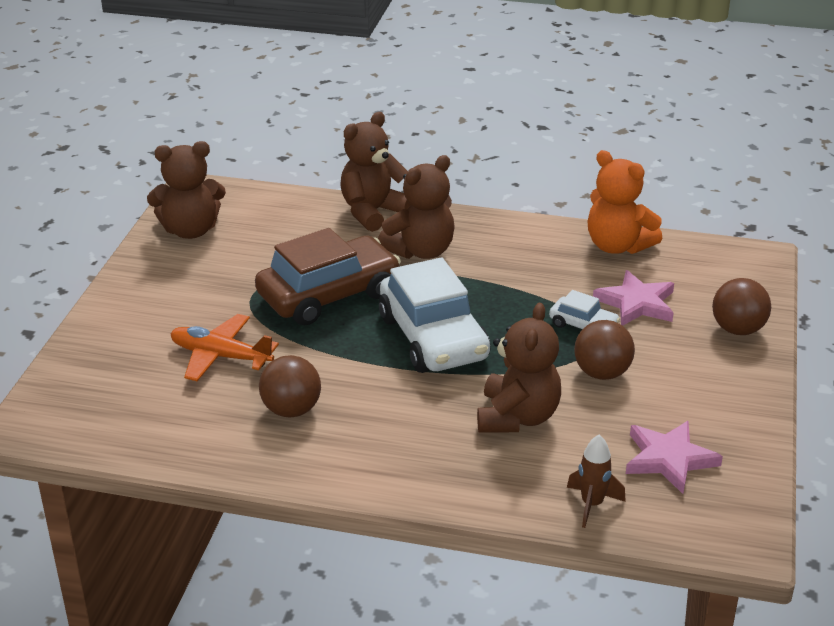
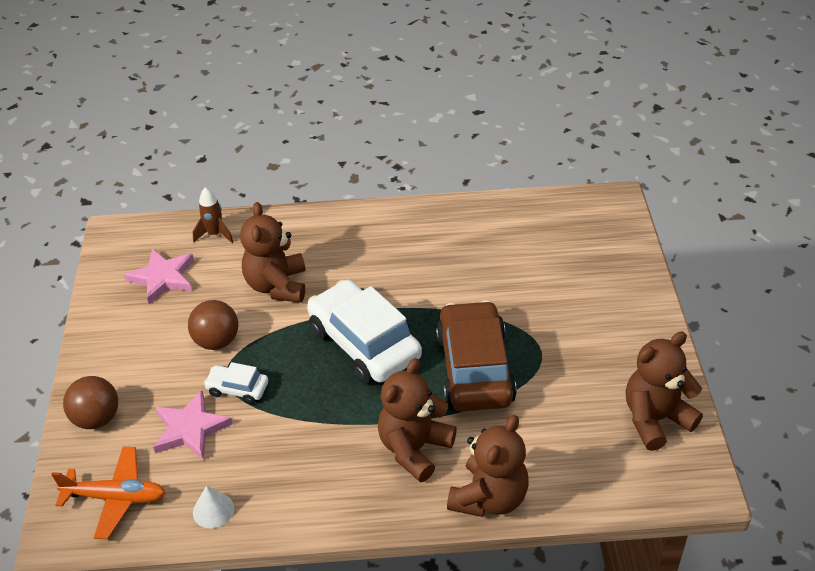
camera: 165 degrees right, 10 degrees up
orange plane [170,314,279,381] -> orange plane moved to [51,446,166,540]
brown car [255,228,401,325] -> brown car turned 135 degrees clockwise [436,300,517,411]
brown ball [259,355,321,417] -> none
orange teddy bear [587,150,662,254] -> white cone [193,486,234,528]

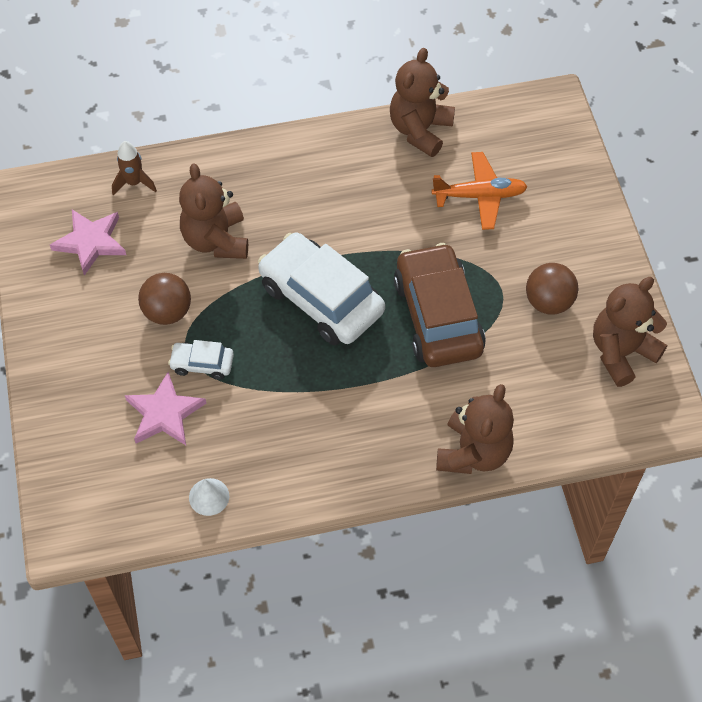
camera: 10 degrees left, 15 degrees up
orange plane [51,446,166,540] -> orange plane moved to [431,152,528,230]
brown ball [63,376,118,429] -> brown ball moved to [526,263,578,314]
brown teddy bear [378,358,457,482] -> brown teddy bear moved to [390,48,455,157]

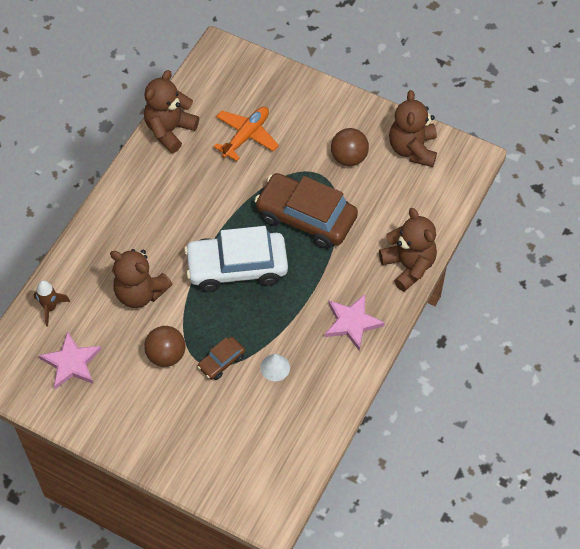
camera: 50 degrees left, 0 degrees up
pink star [125,372,207,445] -> pink star moved to [325,294,385,351]
white car [168,340,234,380] -> brown car [197,337,245,380]
white cone [189,478,229,516] -> white cone moved to [260,354,290,381]
brown teddy bear [390,48,455,157] -> brown teddy bear turned 60 degrees clockwise [144,70,199,153]

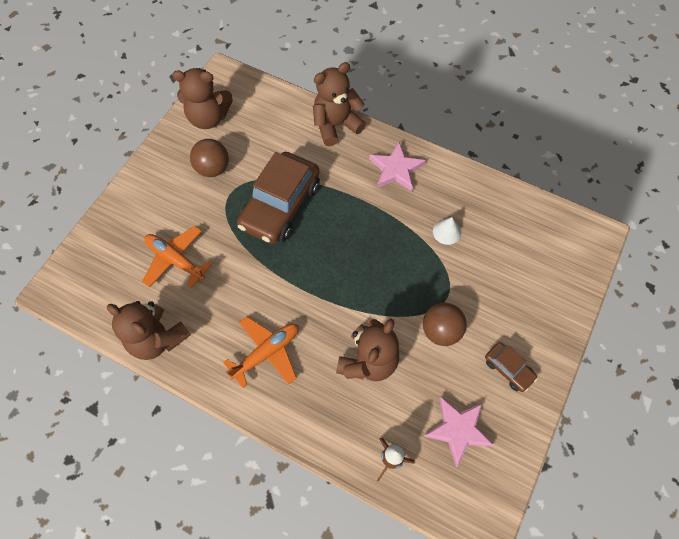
camera: 90 degrees left, 5 degrees up
white car [184,226,288,292] -> none
brown car [197,337,245,380] -> brown car moved to [485,342,538,392]
none -> orange plane [223,316,299,388]

